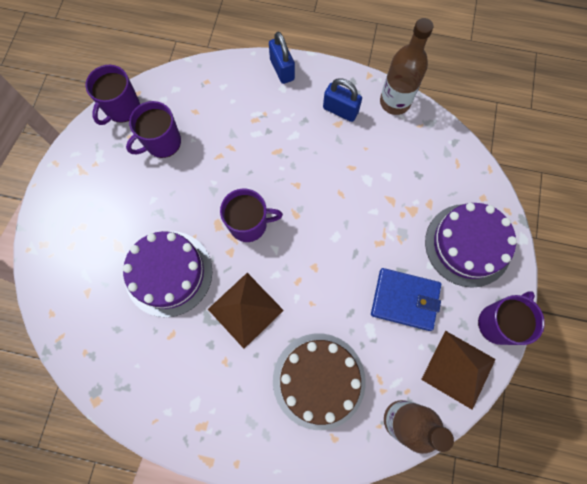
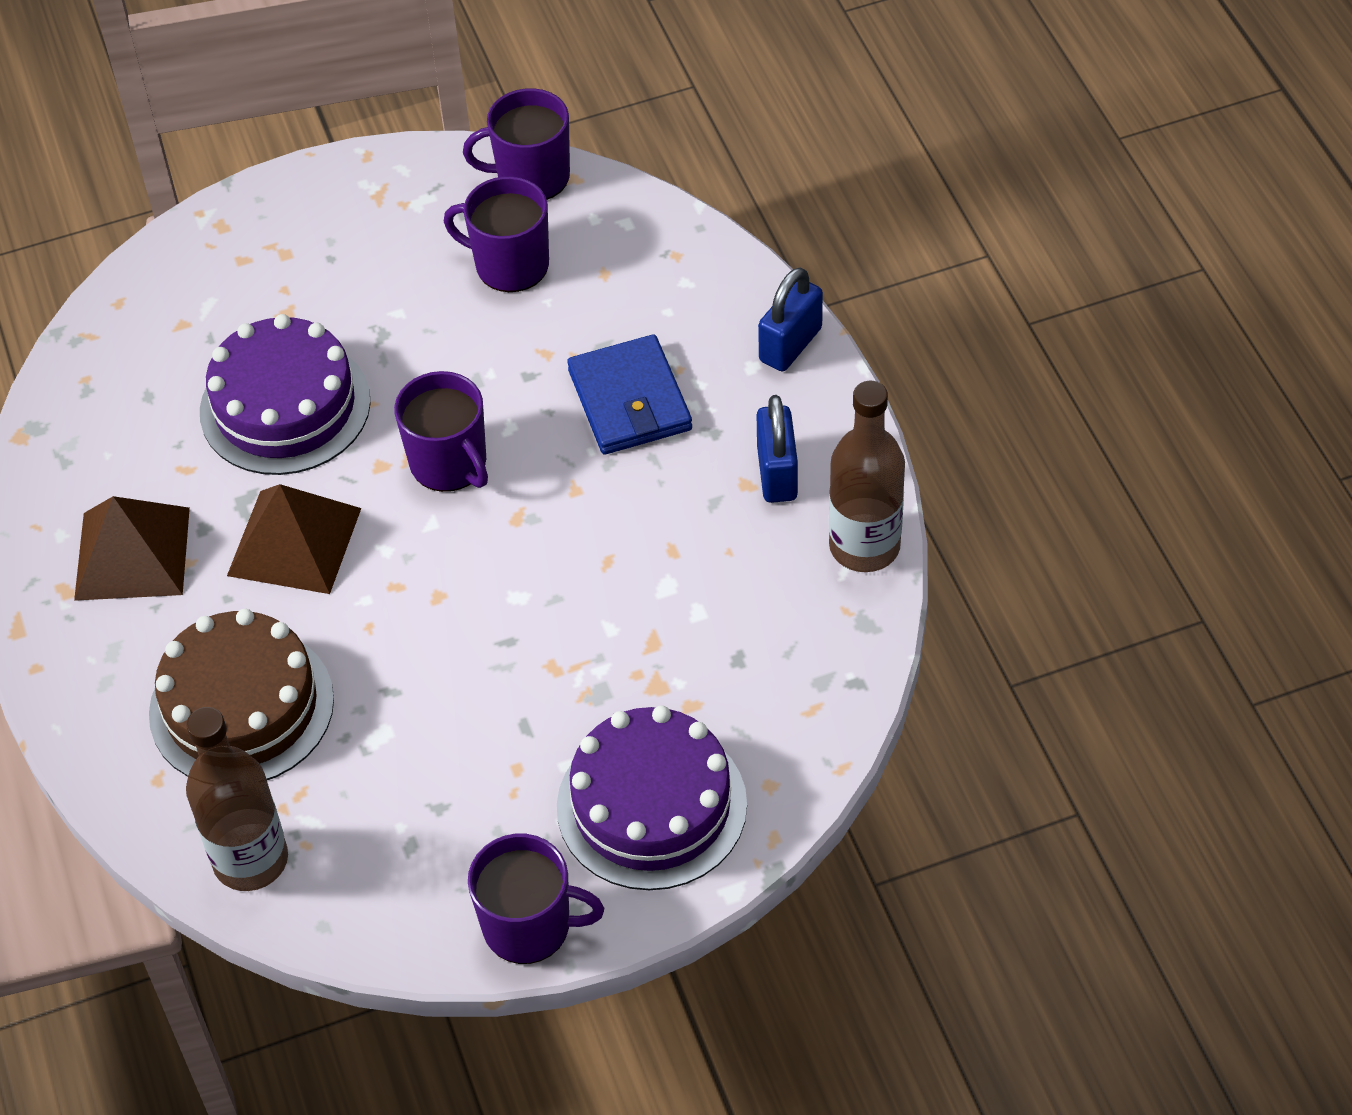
camera: 60 degrees right, 20 degrees down
blue wallet [371,268,441,331] -> blue wallet moved to [567,334,692,455]
brown pyramid [421,331,496,410] -> brown pyramid moved to [74,496,190,601]

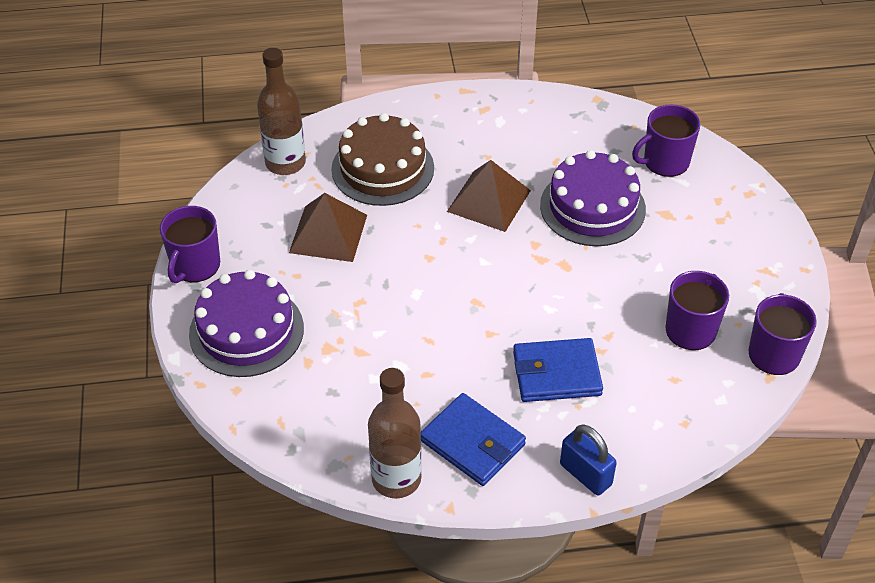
camera: 100 degrees right, 5 degrees down
brown pyramid [74,496,190,601] -> brown pyramid moved to [289,193,367,262]
purple mug [394,371,488,492] -> purple mug moved to [632,104,700,177]
blue padlock [757,395,798,503] -> blue wallet [421,393,526,486]

